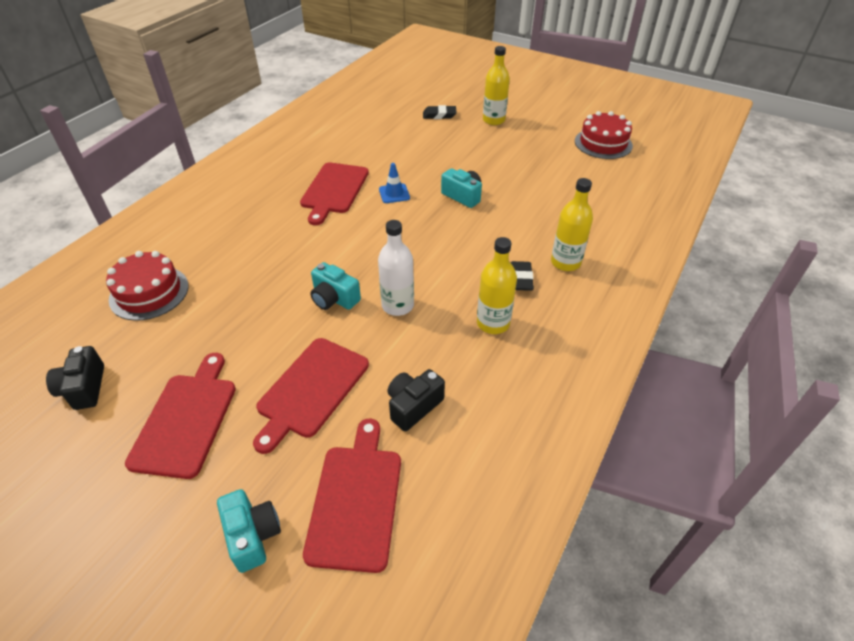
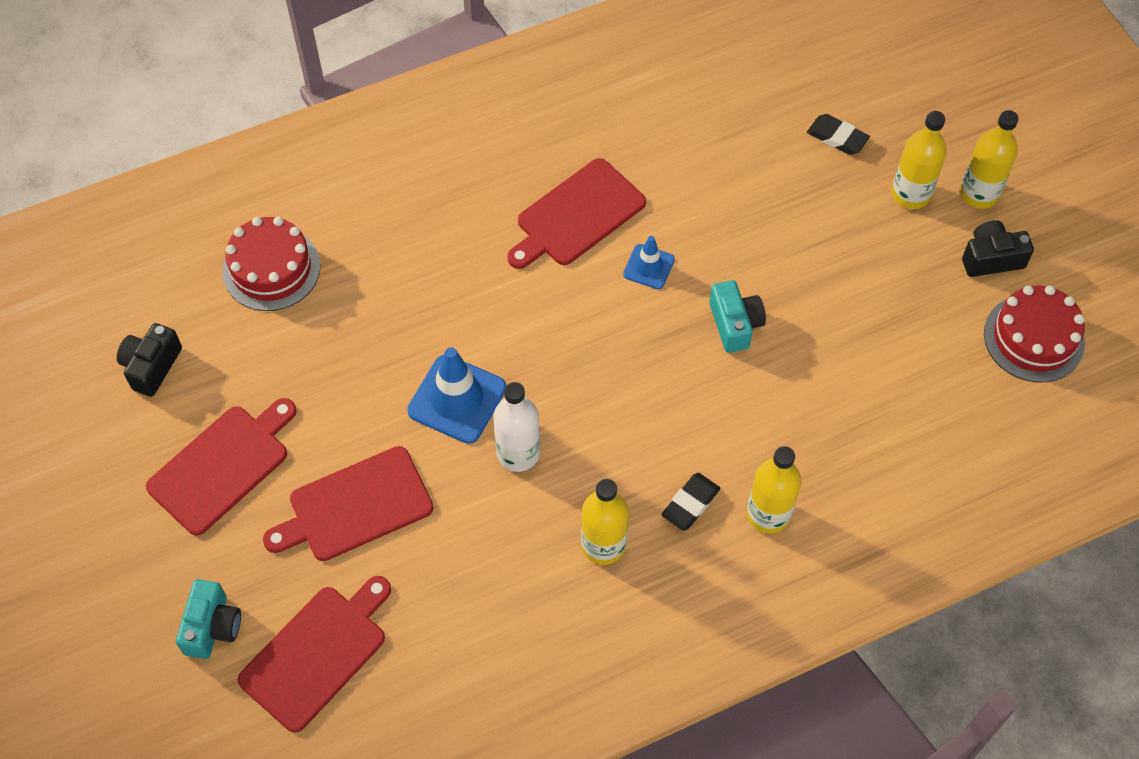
camera: 35 degrees right, 15 degrees up
turquoise camera [310,262,361,310] -> blue traffic cone [407,347,506,444]
black camera [387,369,445,431] -> black camera moved to [962,220,1034,277]
none -> yellow bottle [960,110,1019,209]

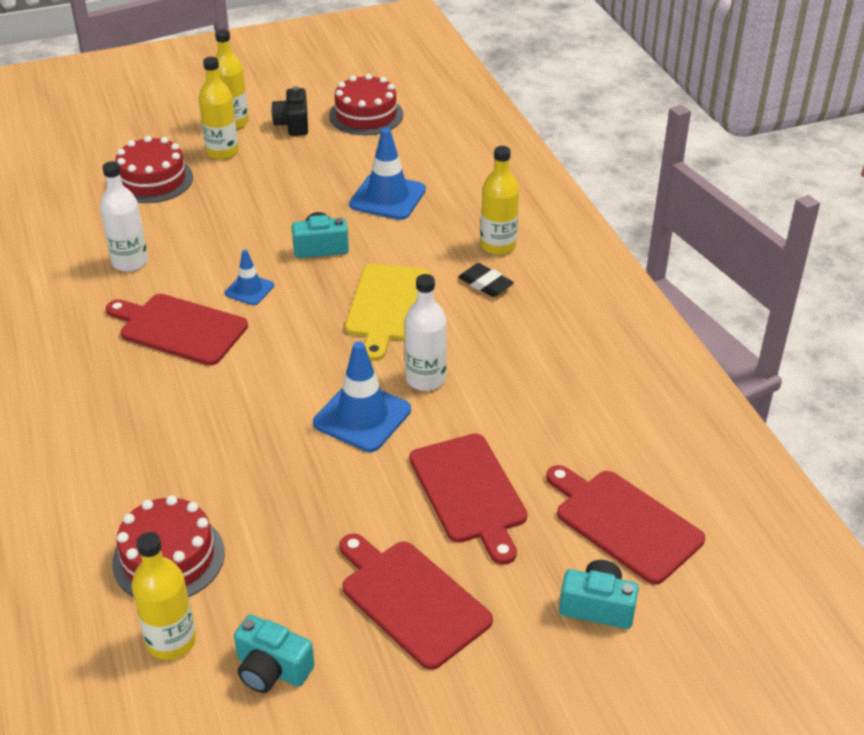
camera: 85 degrees left, 20 degrees down
black camera [117,323,182,397] -> turquoise camera [234,615,314,693]
red cutting board [507,158,646,269] -> red cutting board turned 150 degrees clockwise [106,294,248,365]
yellow bottle [581,479,629,565] -> yellow bottle moved to [131,532,196,660]
black eraser [807,114,870,155] -> red cake [115,136,193,203]
none -> white bottle [100,161,148,272]
none -> yellow cutting board [345,263,431,361]
none -> blue traffic cone [349,128,426,220]

